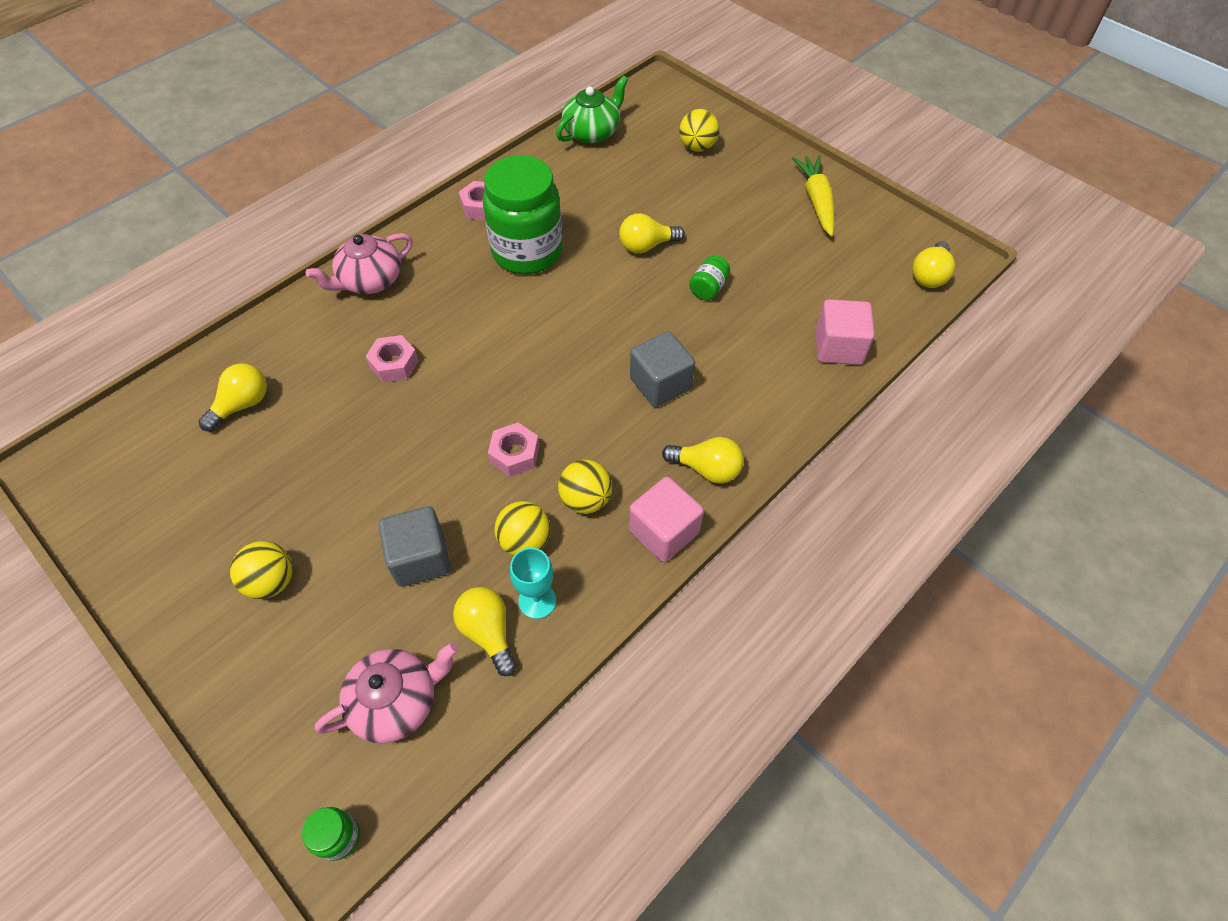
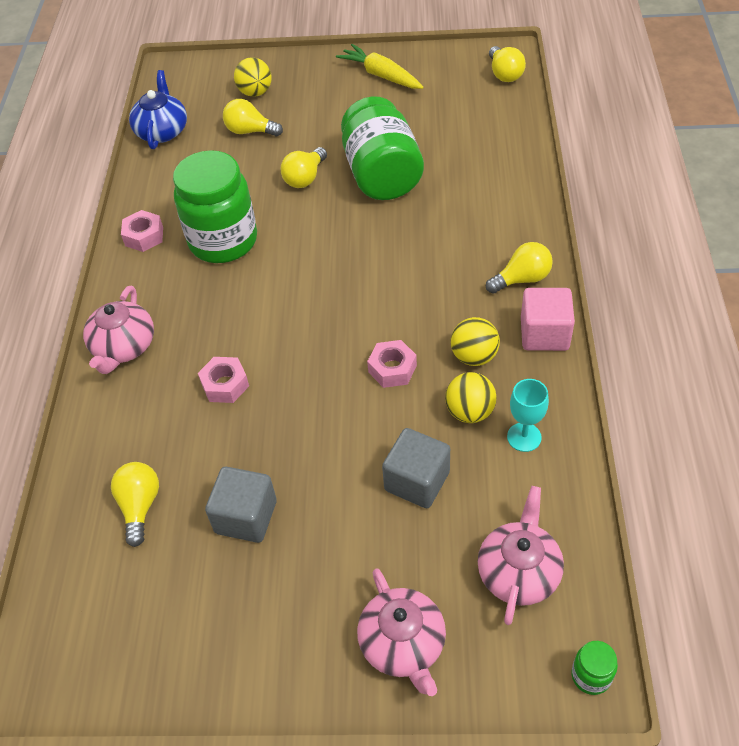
camera: 40 degrees left, 5 degrees down
yellow ball [230,541,293,599] -> none
yellow light bulb [453,587,517,676] -> yellow light bulb moved to [223,99,283,137]
green teapot [556,75,628,143] -> blue teapot [129,70,187,149]
grey cube [630,331,695,407] -> grey cube moved to [205,467,277,543]
green jar [689,255,730,300] -> green jar [341,96,424,200], size x2.49
pink cube [816,299,875,365] -> none
none -> pink teapot [357,568,446,696]

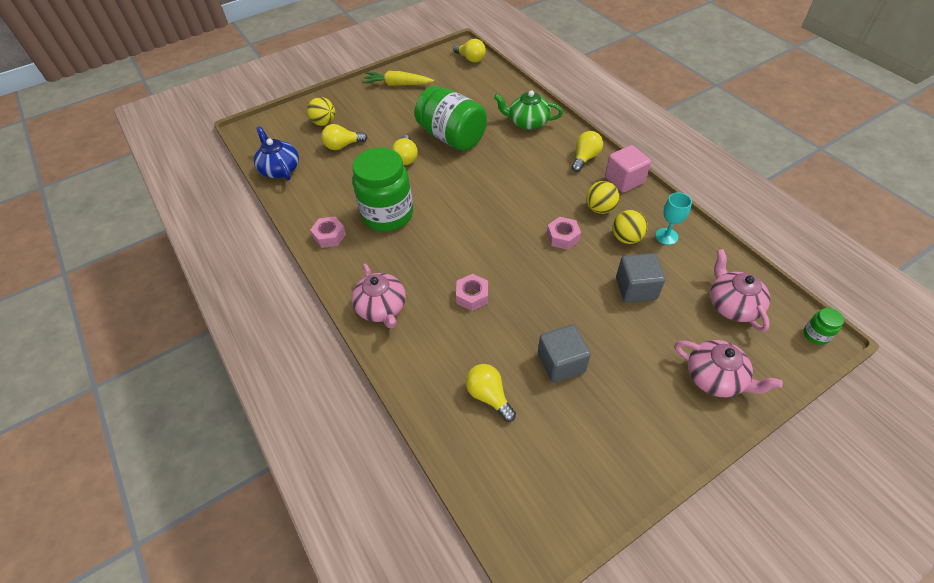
camera: 35 degrees left, 0 degrees up
none -> green teapot [494,90,563,130]

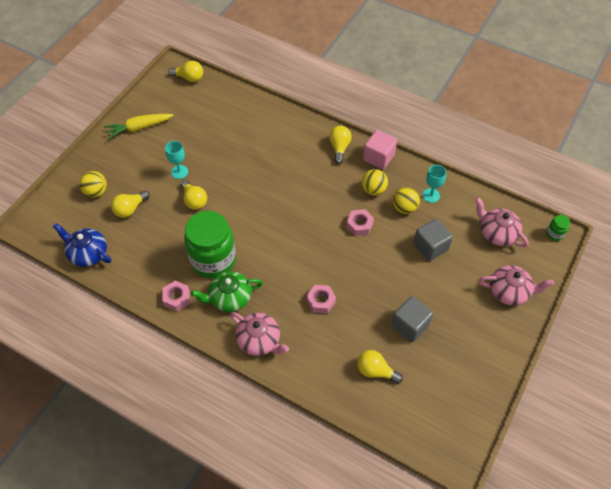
camera: 30 degrees left, 5 degrees up
green jar [415,86,487,151] -> none
green teapot [494,90,563,130] -> green teapot moved to [191,271,263,312]
none -> turquoise goblet [165,141,188,179]

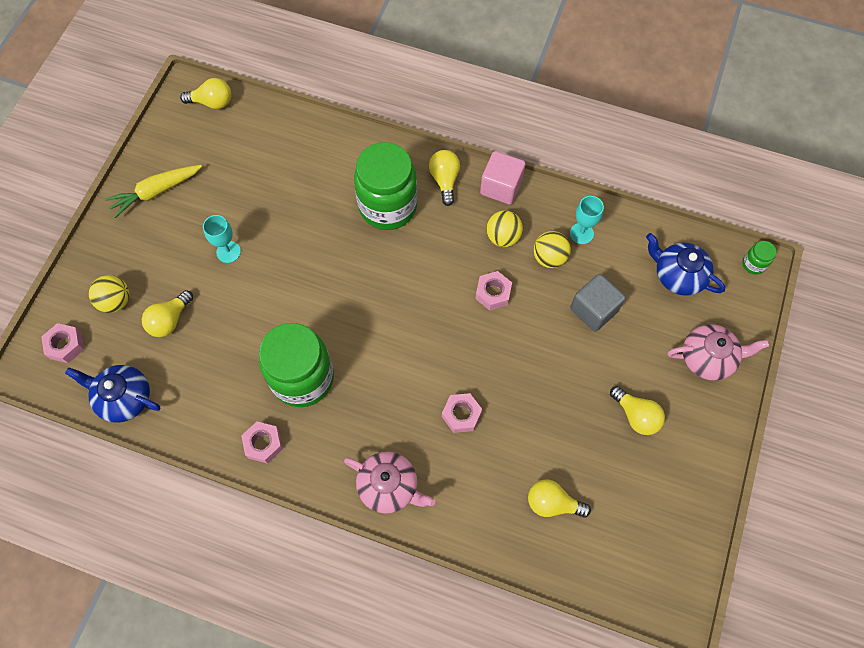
camera: 10 degrees left, 10 degrees up
yellow light bulb [181,180,207,210] -> yellow light bulb moved to [610,386,665,435]
green teapot [191,271,263,312] -> none
grey cube [391,296,433,342] -> none
pink teapot [475,197,529,247] -> blue teapot [646,233,725,296]
none -> pink nut [41,323,84,363]
none -> green jar [354,142,417,230]

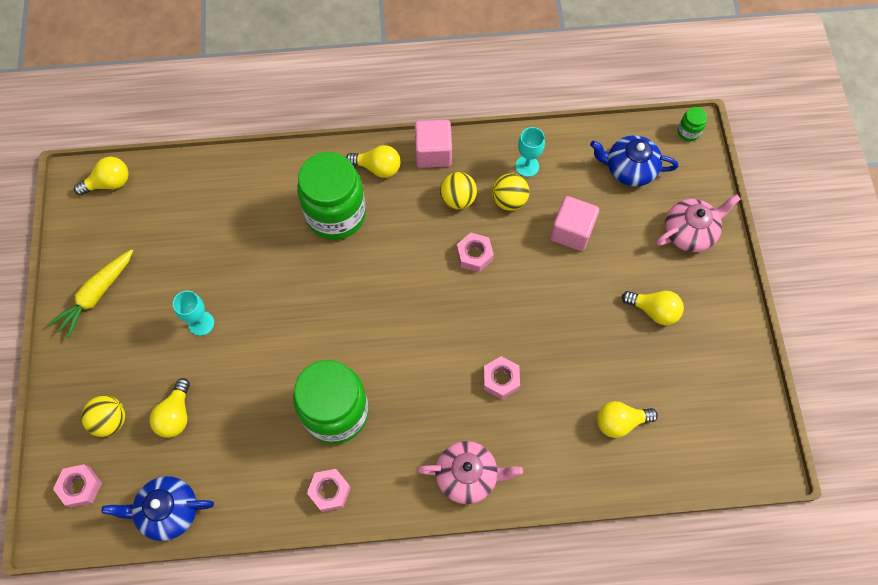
camera: 25 degrees left, 0 degrees up
yellow light bulb [429,150,460,206] -> yellow light bulb turned 135 degrees clockwise [346,145,400,178]
grey cube [570,274,626,332] -> pink cube [550,196,599,251]

